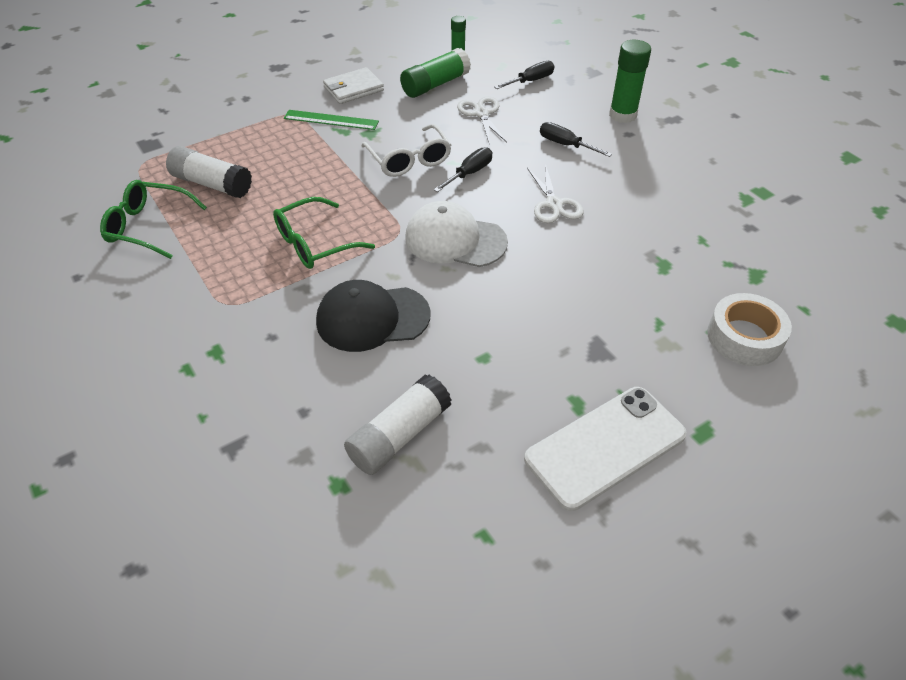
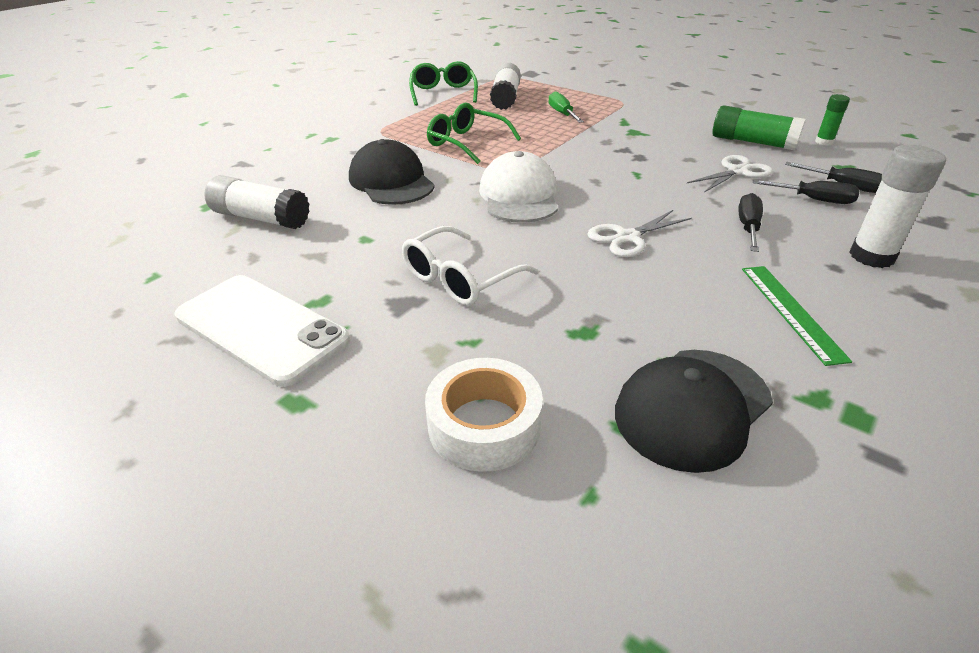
camera: 70 degrees right, 10 degrees down
green ruler [284,110,379,130] -> green ruler moved to [742,266,852,366]
white wallet [323,67,384,104] -> none
white glasses [361,124,451,177] -> white glasses moved to [402,226,539,306]
black screwdriver [433,147,492,192] -> black screwdriver moved to [753,180,860,204]
green glue stick [609,40,651,123] -> white glue stick [849,145,946,268]
none -> green screwdriver [548,91,584,123]
none -> black cap [615,350,773,473]

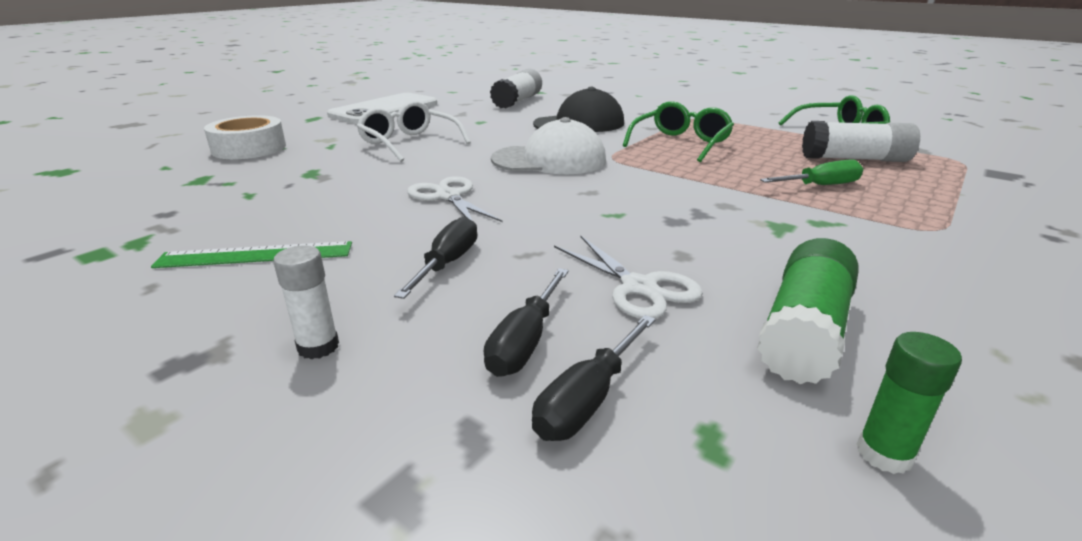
camera: 90 degrees right, 10 degrees down
black cap [615,350,773,473] -> none
black screwdriver [738,193,763,252] -> black screwdriver turned 90 degrees counterclockwise [394,216,477,299]
white glue stick [849,145,946,268] -> white glue stick [273,245,339,359], size x0.57

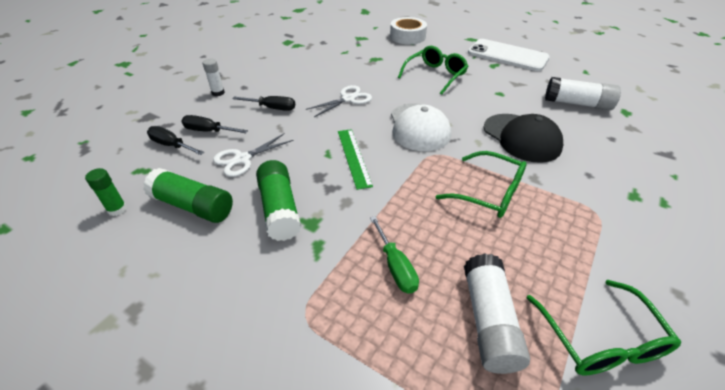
camera: 85 degrees right, 15 degrees up
green ruler [151,241,352,268] -> green ruler moved to [338,129,373,190]
white glasses [357,101,471,162] -> green glasses [398,46,468,95]
none -> green glue stick [256,160,301,241]

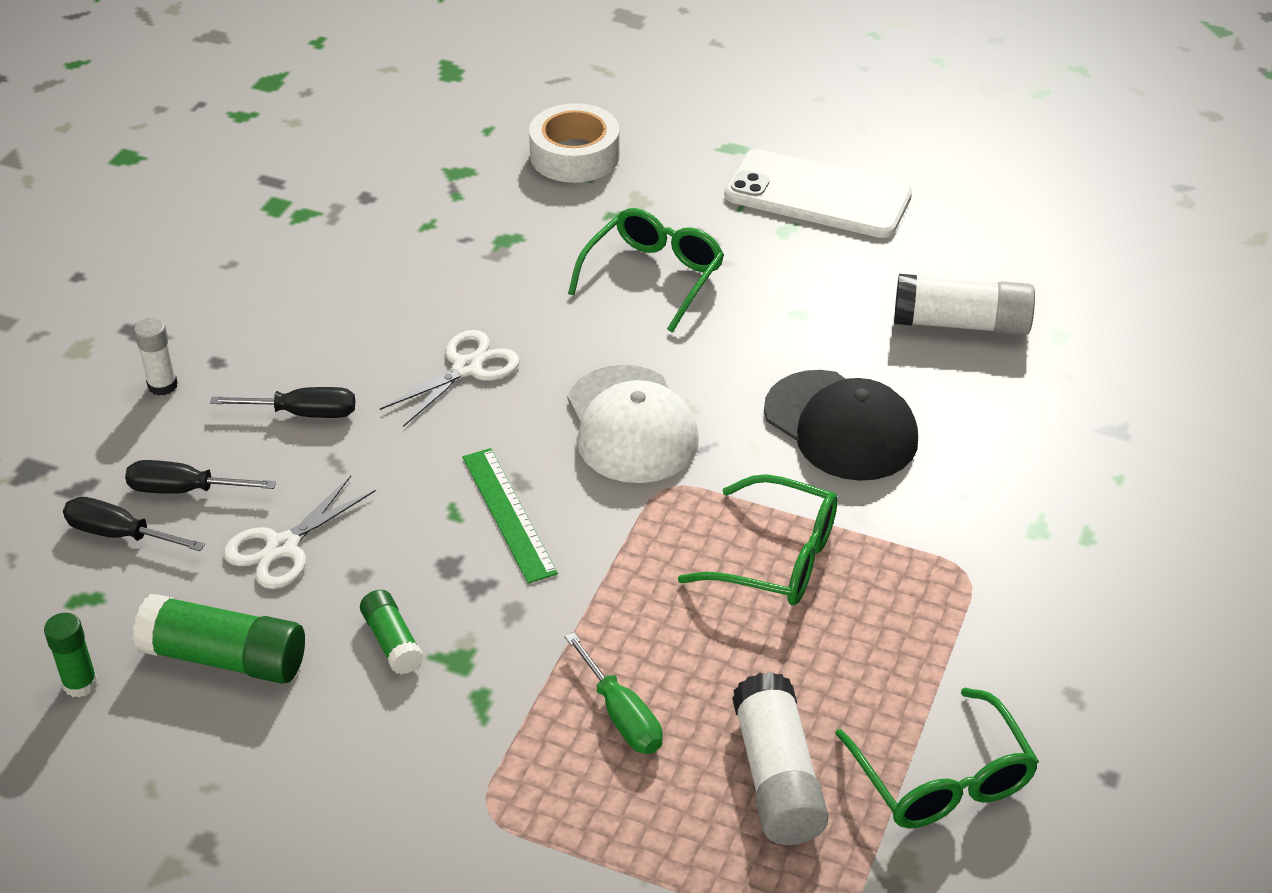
camera: 10 degrees left, 0 degrees up
green glue stick [256,160,301,241] -> green glue stick [360,590,424,675], size x0.57

